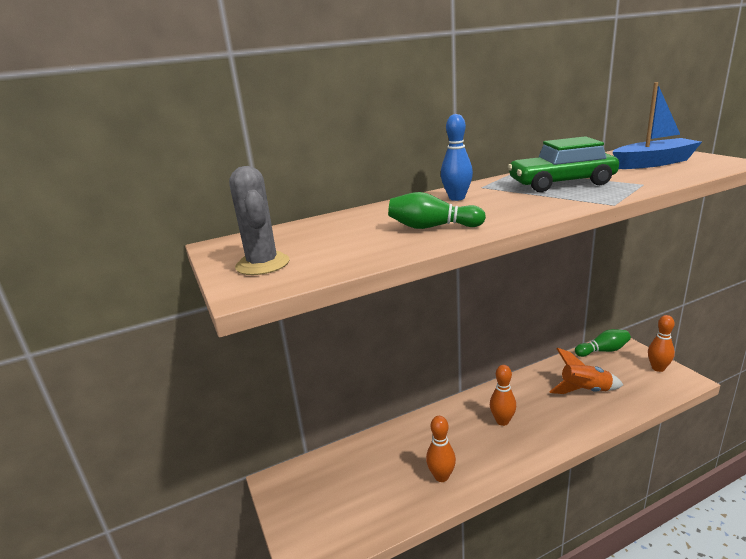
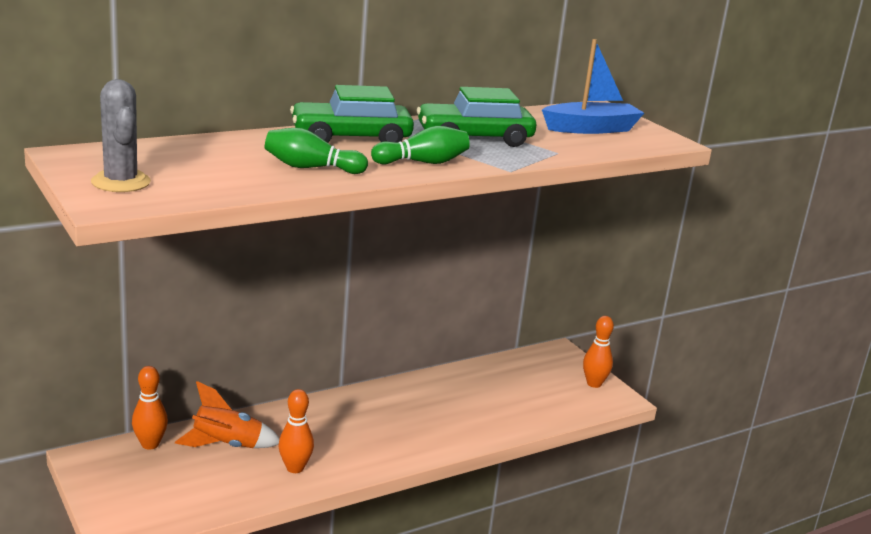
camera: 10 degrees left, 0 degrees up
blue bowling pin [441,114,473,201] -> green car [290,85,414,143]
orange bowling pin [490,365,516,426] -> orange bowling pin moved to [132,366,168,449]
orange rocket [549,348,623,394] -> orange rocket moved to [175,381,280,448]
green bowling pin [575,329,631,357] -> green bowling pin moved to [371,126,470,164]

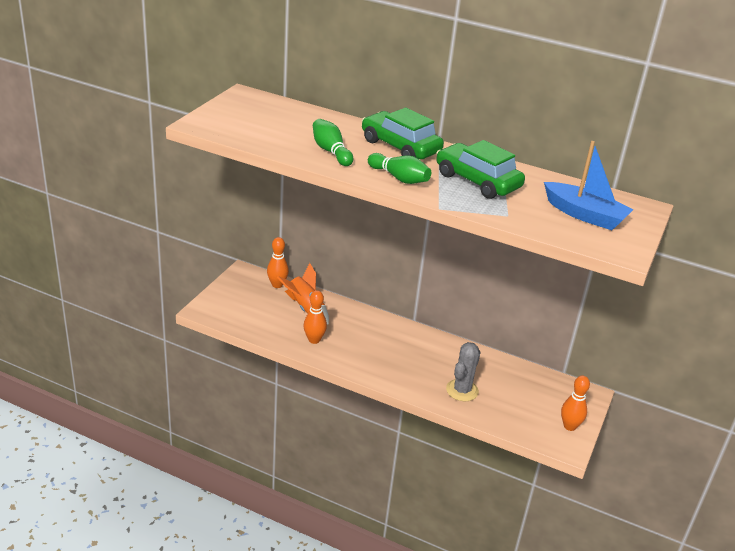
camera: 55 degrees right, 10 degrees up
grey cactus [91,79,151,192] -> grey cactus moved to [446,342,481,401]

